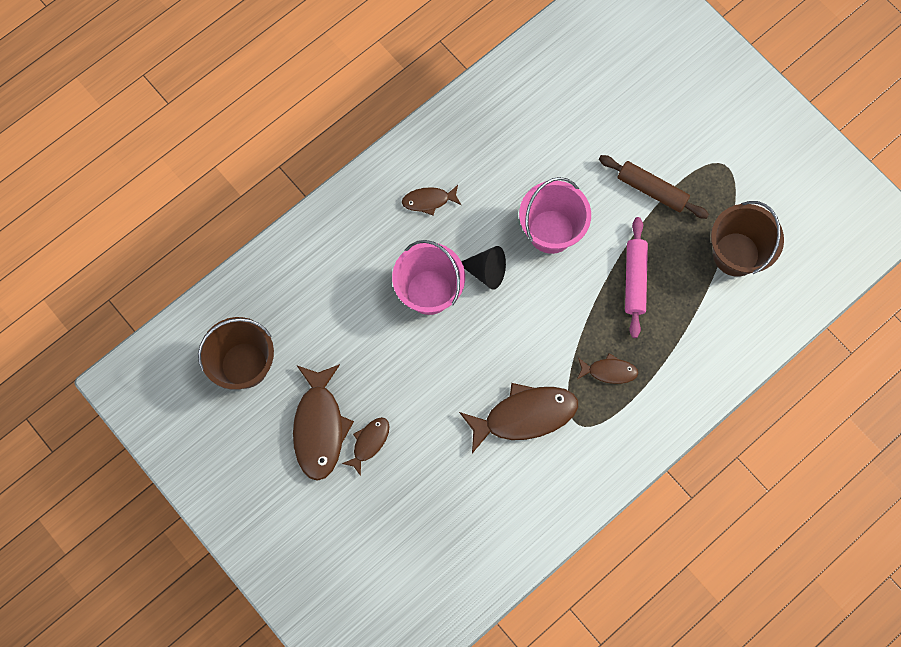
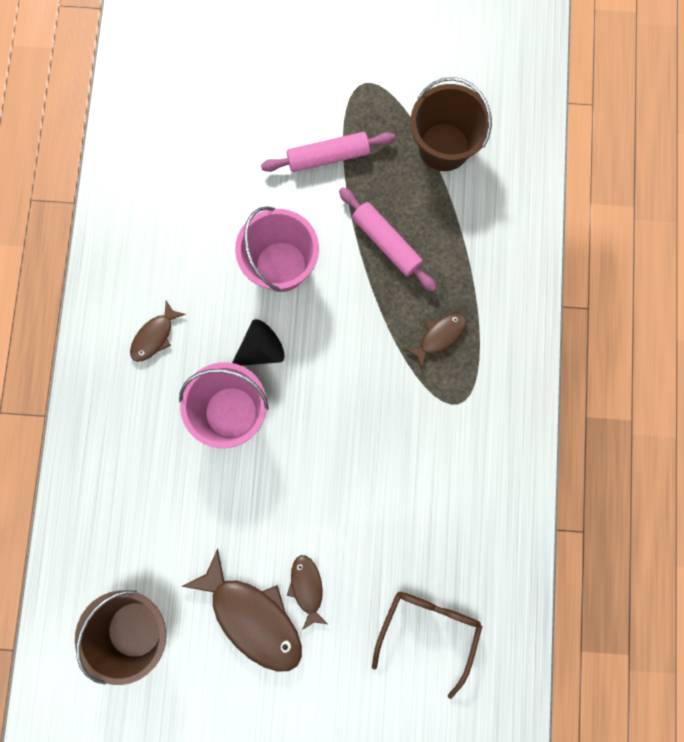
camera: 45 degrees left, 5 degrees up
brown fish [459,383,578,454] -> none
brown rolling pin [599,155,709,219] -> pink rolling pin [261,132,395,172]
none -> brown glasses [372,592,482,699]

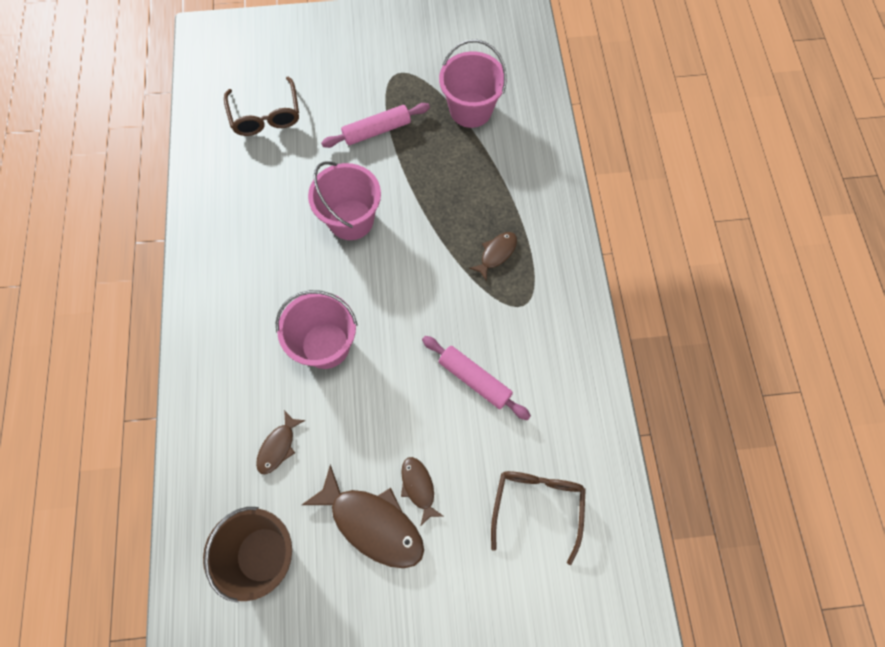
camera: 10 degrees left, 10 degrees down
brown fish [130,301,186,362] -> brown fish moved to [256,410,305,474]
black cone [232,319,285,366] -> none
pink rolling pin [339,187,437,292] -> pink rolling pin moved to [422,336,531,420]
brown bucket [410,77,492,171] -> pink bucket [439,40,507,128]
none -> brown glasses [224,76,299,136]

